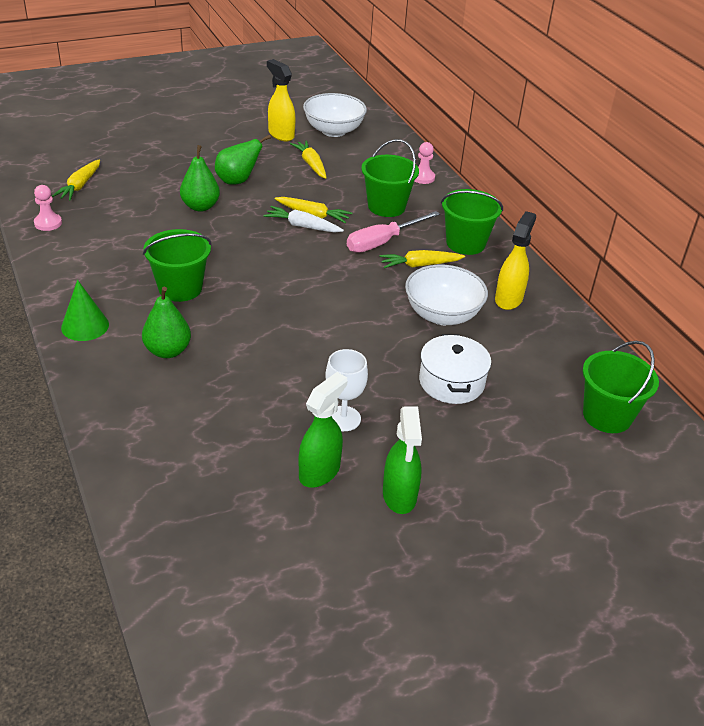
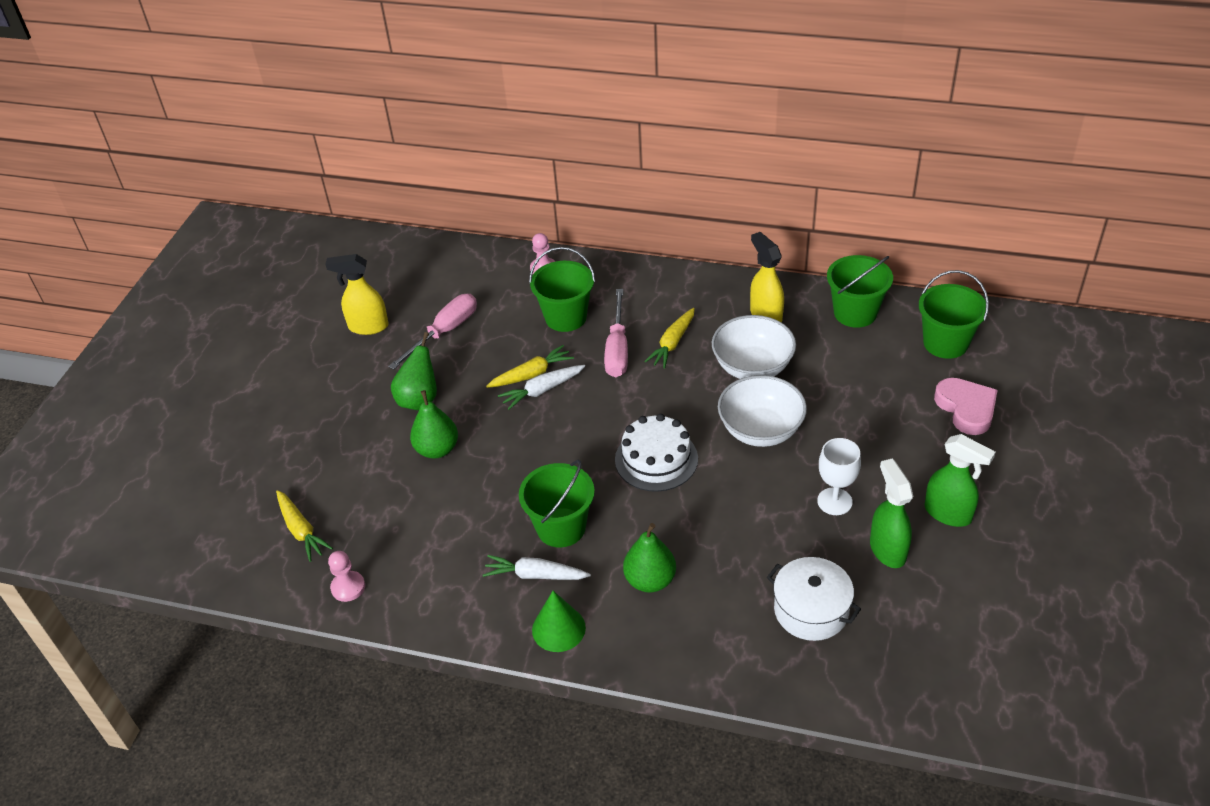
camera: 45 degrees left, 5 degrees up
yellow carrot [290,140,327,179] -> pink screwdriver [388,294,477,370]
white bowl [303,93,367,137] -> white bowl moved to [718,375,807,447]
white pot [419,334,491,404] -> white pot moved to [767,557,861,641]
green bucket [441,189,503,255] -> green bucket moved to [827,255,893,328]
none -> white carrot [483,555,591,580]
none -> white cake [615,414,698,492]
none -> pink heart [934,378,998,435]

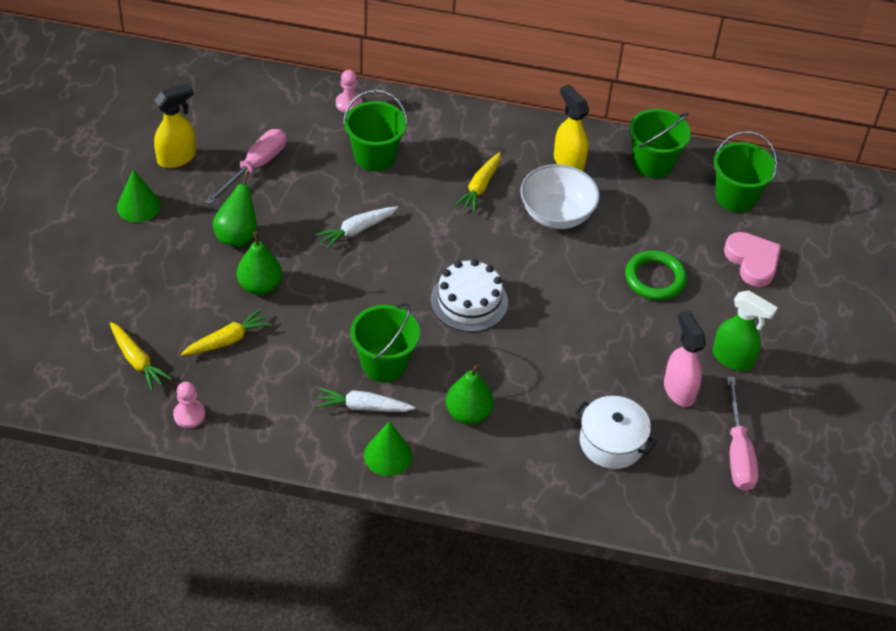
camera: 10 degrees left, 5 degrees up
yellow spray bottle [325,254,389,335] -> yellow spray bottle turned 150 degrees clockwise [154,83,196,168]
yellow carrot [486,345,574,388] -> yellow carrot moved to [181,309,272,356]
pink screwdriver [604,289,628,377] -> pink screwdriver moved to [727,377,759,491]
white bowl [718,375,807,447] -> none
white goblet [817,438,861,515] -> none
green spray bottle [870,459,913,568] -> pink spray bottle [664,311,706,407]
none -> green cone [117,169,161,222]
none -> green ring [625,250,687,300]

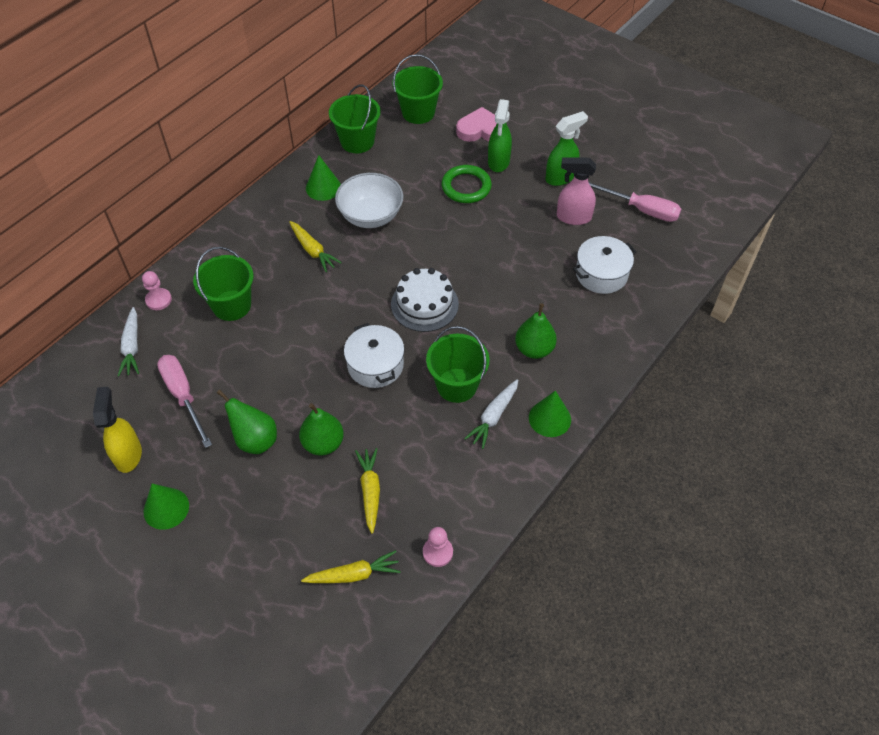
camera: 60 degrees left, 5 degrees up
white carrot [315,207,398,249] -> white carrot moved to [118,307,139,377]
yellow spray bottle [554,85,589,171] -> green cone [306,155,341,201]
none -> white pot [344,323,404,388]
none -> green spray bottle [488,99,512,172]

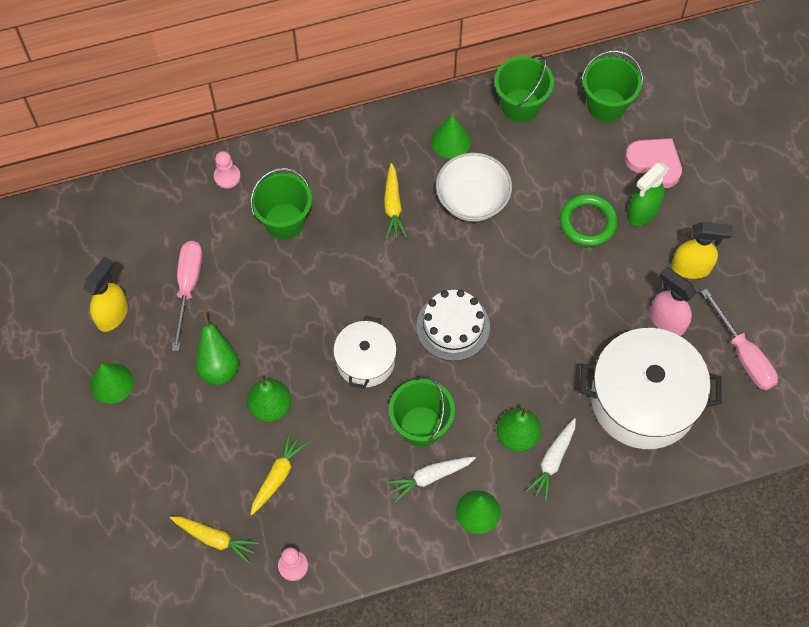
camera: 35 degrees right, 10 degrees up
white carrot [118,307,139,377] -> white carrot moved to [526,418,576,501]
green spray bottle [545,111,588,186] -> yellow spray bottle [671,222,733,279]
white pot [573,236,637,294] -> white pot [580,328,722,449], size x1.79

